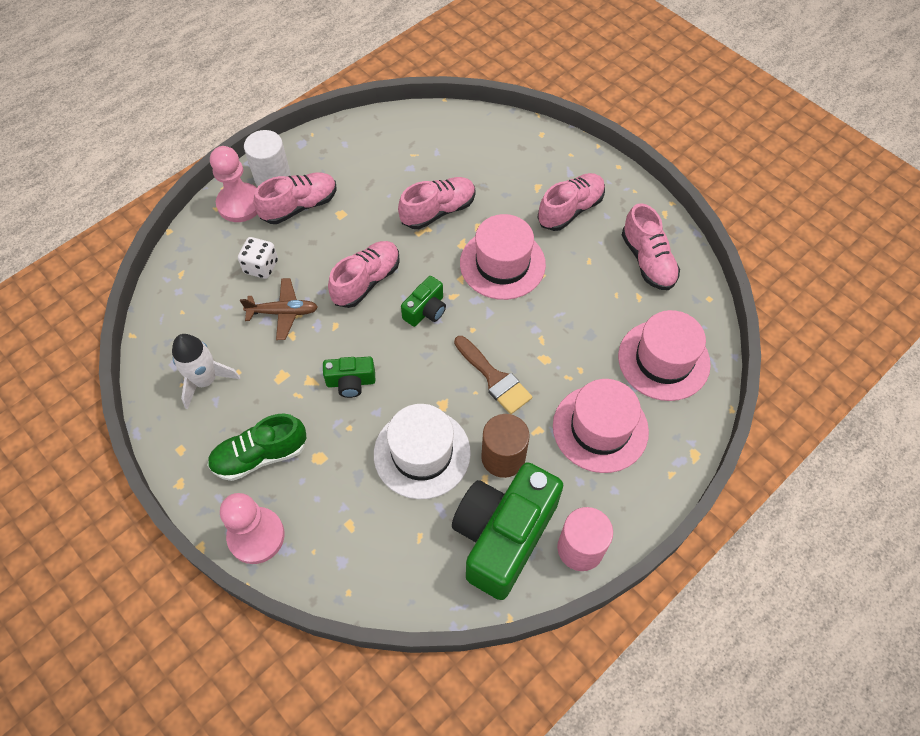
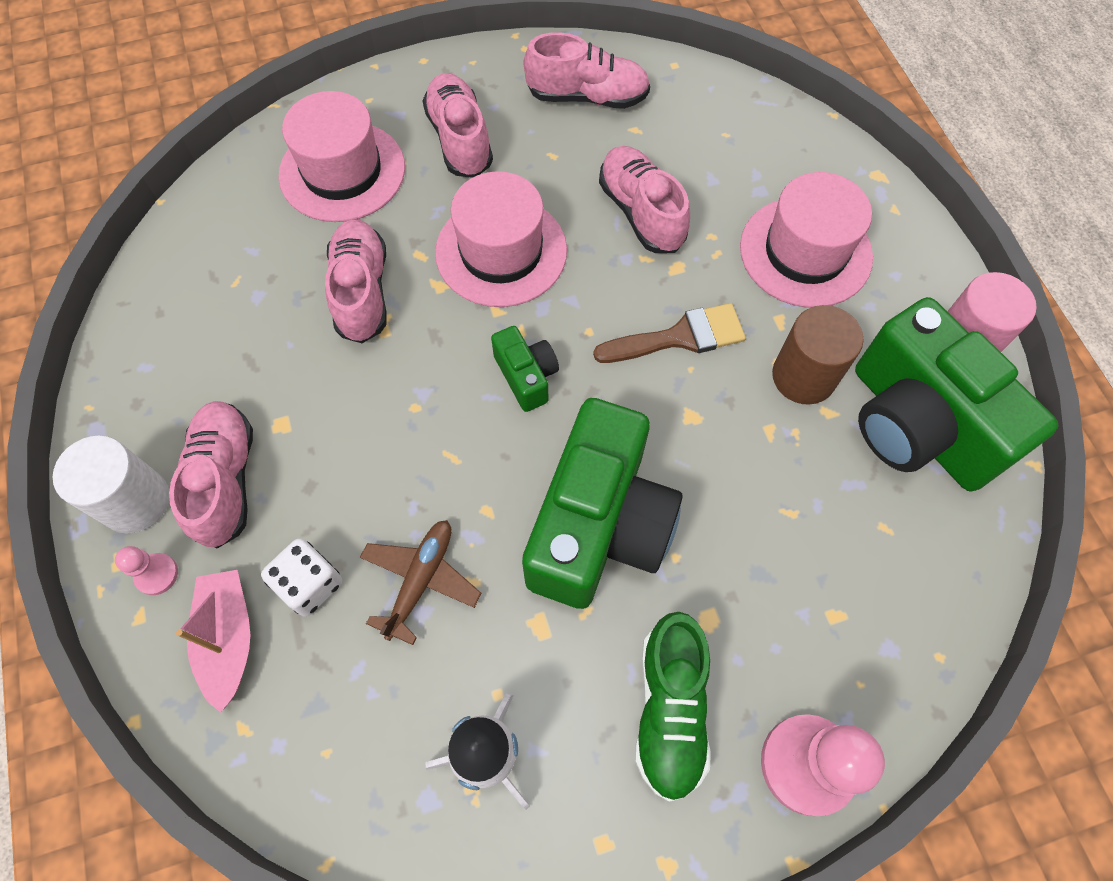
camera: 65 degrees left, 5 degrees up
pink pawn [210,146,257,222] -> pink pawn [115,546,178,595], size x0.49
green camera [323,357,375,398] -> green camera [522,398,683,609], size x2.20
pink shoe [328,241,400,308] -> pink shoe moved to [599,146,690,253]
white hat [374,404,471,499] -> none
pink hat [618,310,711,401] -> pink hat moved to [279,91,405,222]
none -> pink boat [176,570,250,713]

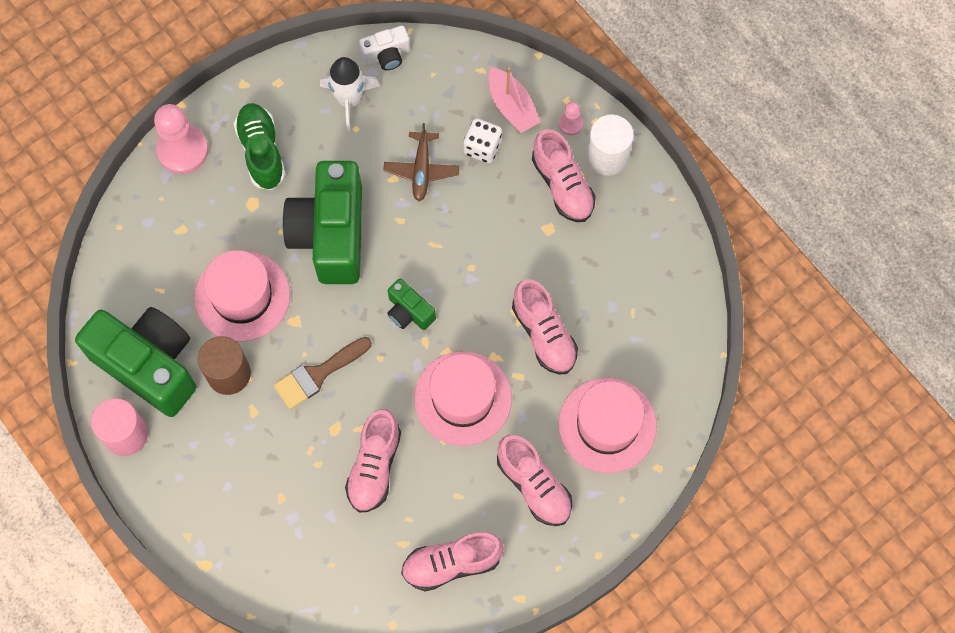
camera: 160 degrees right, 5 degrees up
pink shoe [599,146,690,253] -> pink shoe turned 60 degrees clockwise [345,409,401,513]
pink hat [740,172,873,308] -> pink hat moved to [194,250,290,342]
none -> white camera [359,25,410,71]

